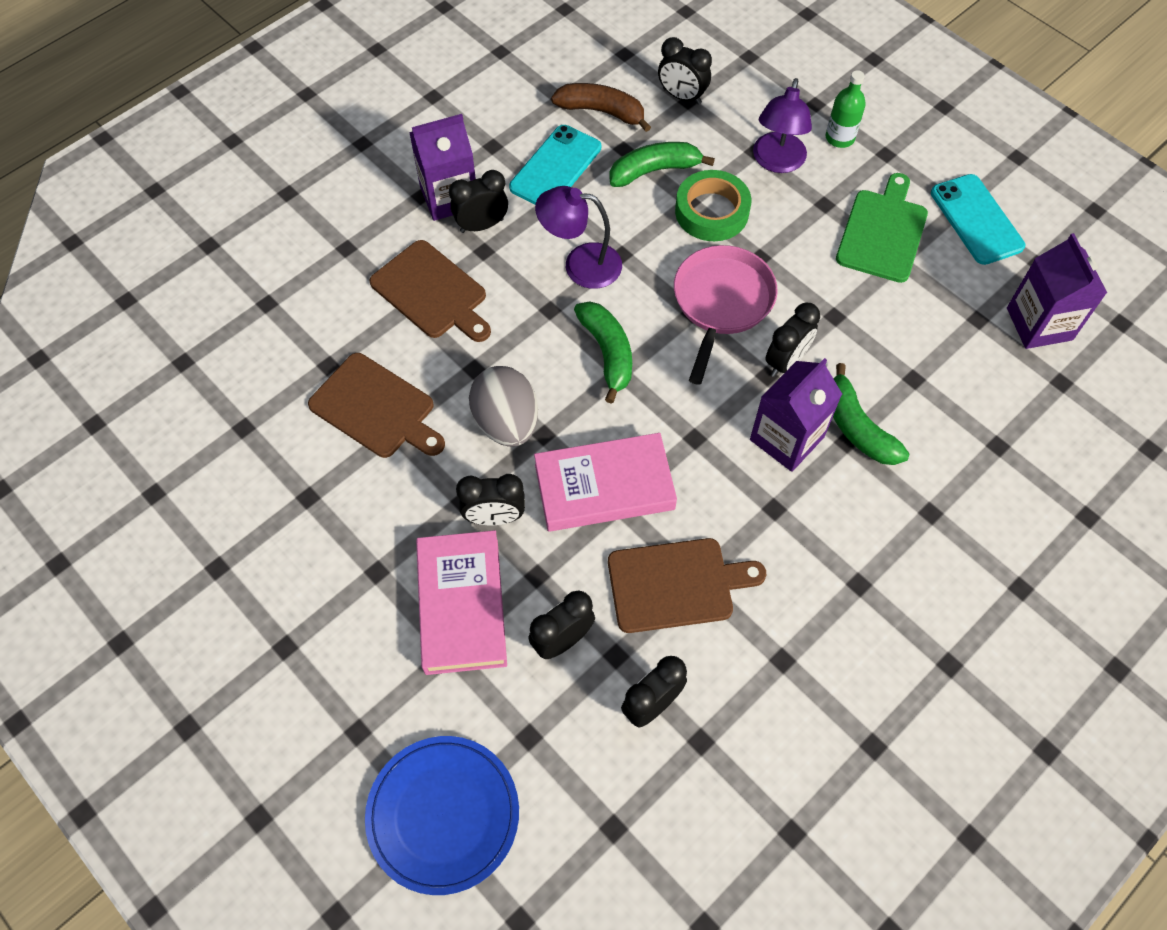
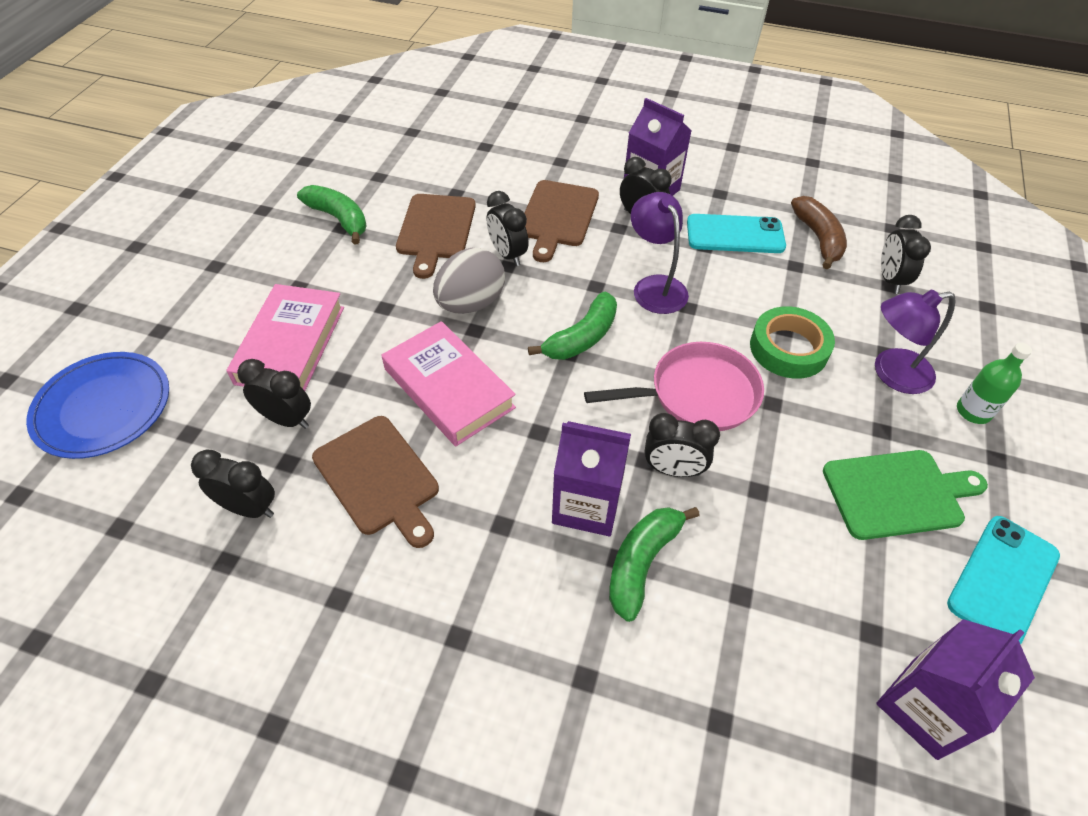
camera: 60 degrees right, 10 degrees down
pink book [416,530,507,675] -> pink book turned 45 degrees counterclockwise [226,284,344,391]
black clock [456,474,525,525] -> black clock moved to [487,191,529,266]
green banana [609,142,715,187] -> green banana moved to [297,185,367,245]

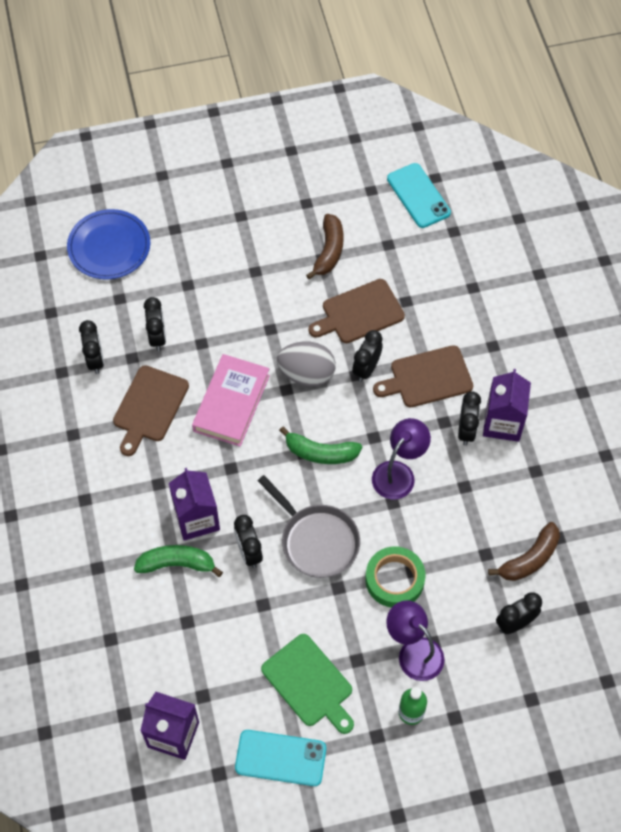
camera: 60 degrees right, 10 degrees up
pink book [226,284,344,391] -> none
green banana [297,185,367,245] -> brown banana [306,214,344,279]
pink pan [584,342,764,431] -> grey pan [258,475,360,578]
turquoise phone [687,214,786,253] -> turquoise phone moved to [387,163,451,228]

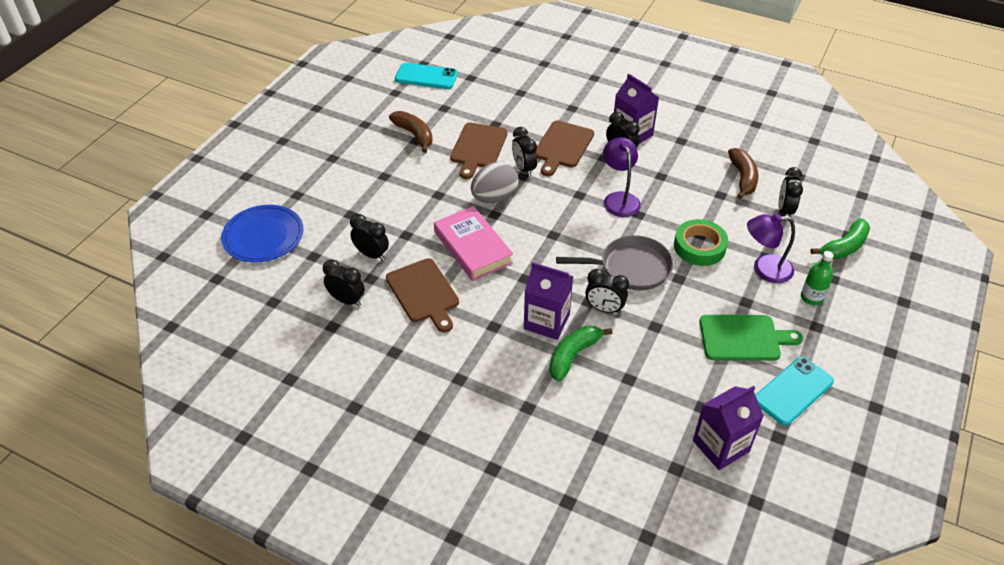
camera: 50 degrees left, 15 degrees down
green banana [279,427,362,464] -> green banana moved to [810,218,870,259]

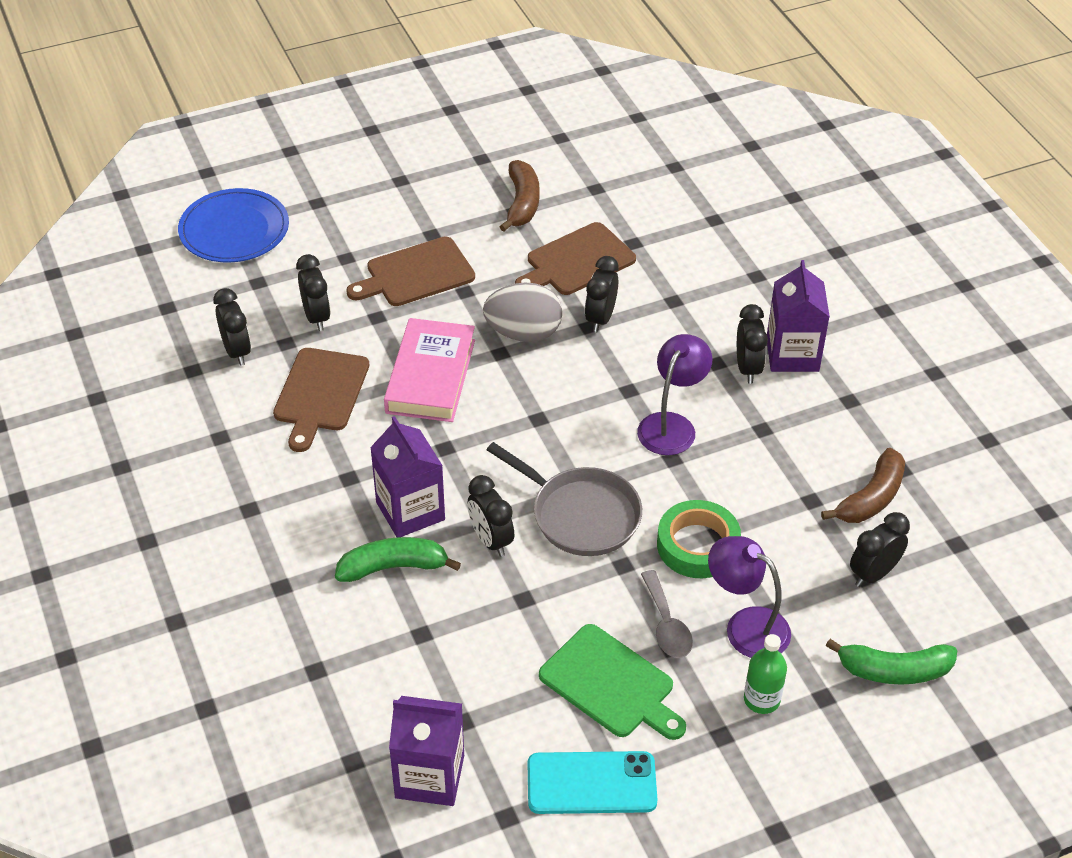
camera: 40 degrees right, 0 degrees up
turquoise phone [395,63,458,89] -> none
brown cutting board [536,120,594,176] -> brown cutting board moved to [346,237,475,306]
none -> grey spoon [641,570,693,658]

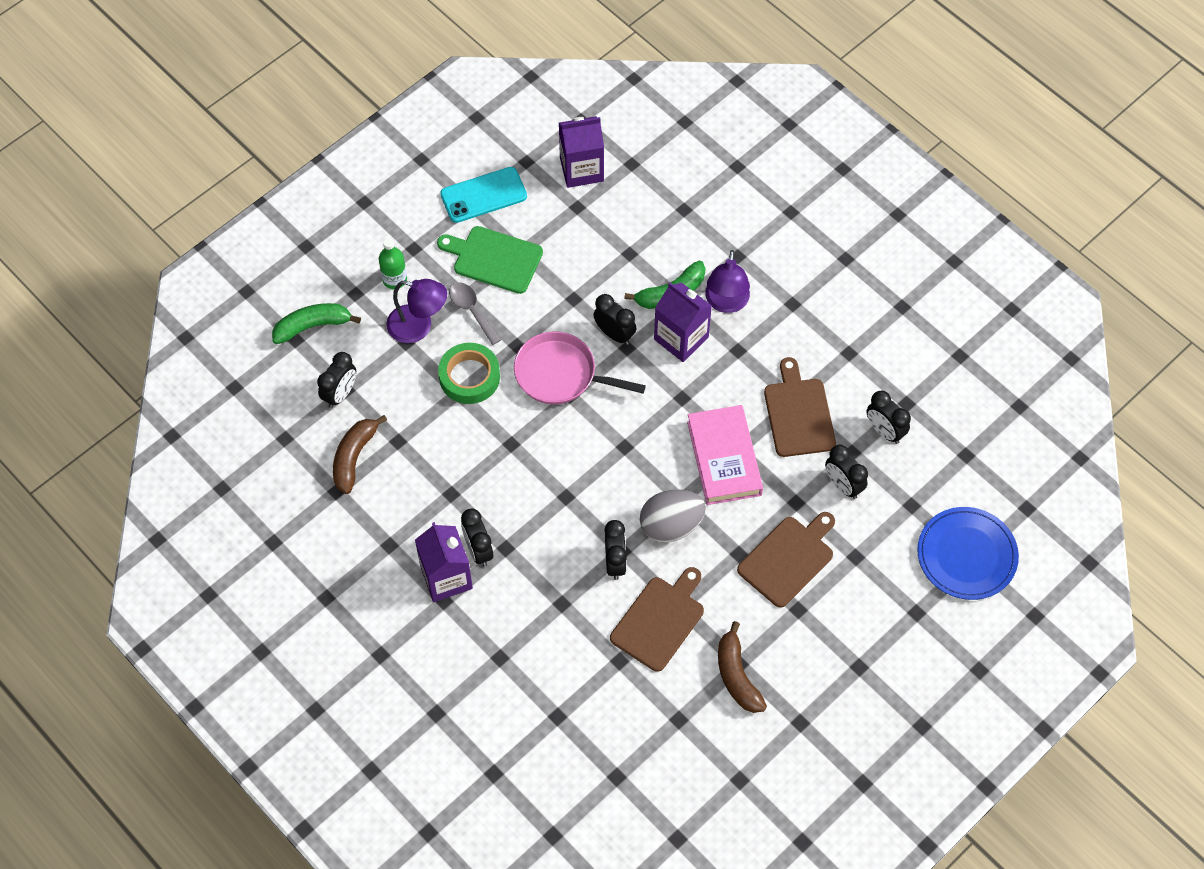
camera: 160 degrees right, 15 degrees up
grey pan [487,442,642,556] -> pink pan [514,331,646,404]
purple lamp [637,334,713,455] -> purple lamp moved to [705,250,750,313]

